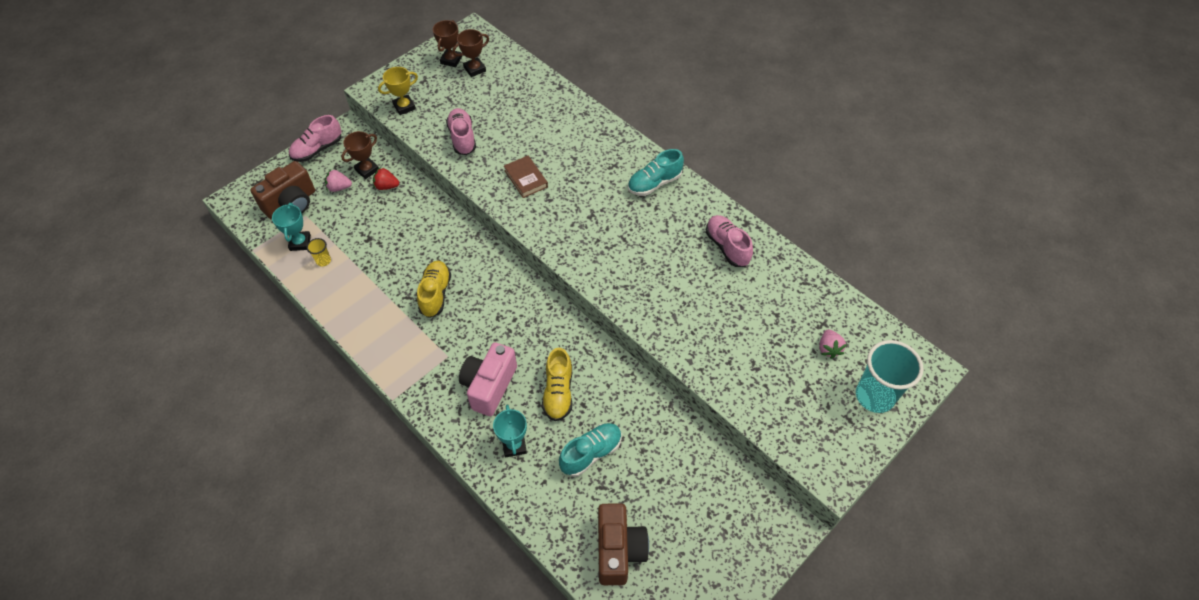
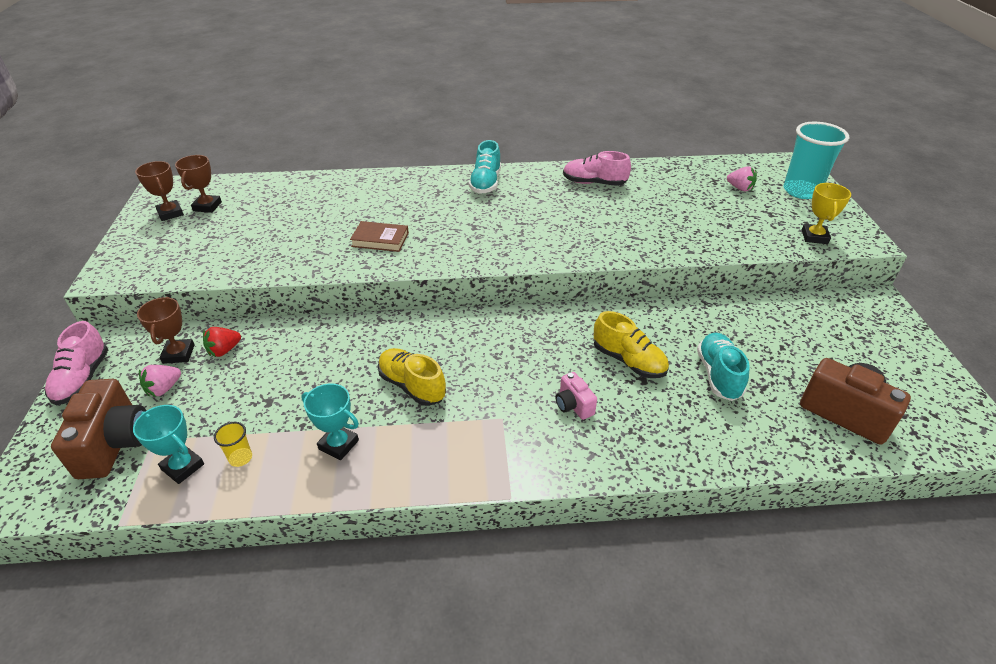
camera: 50 degrees left, 15 degrees down
yellow trophy [378,67,418,115] -> yellow trophy moved to [802,183,851,244]
pink shoe [446,108,476,155] -> none
pink camera [459,343,517,416] -> pink camera [556,372,597,420], size x0.52
turquoise trophy [493,405,527,457] -> turquoise trophy moved to [301,383,359,460]

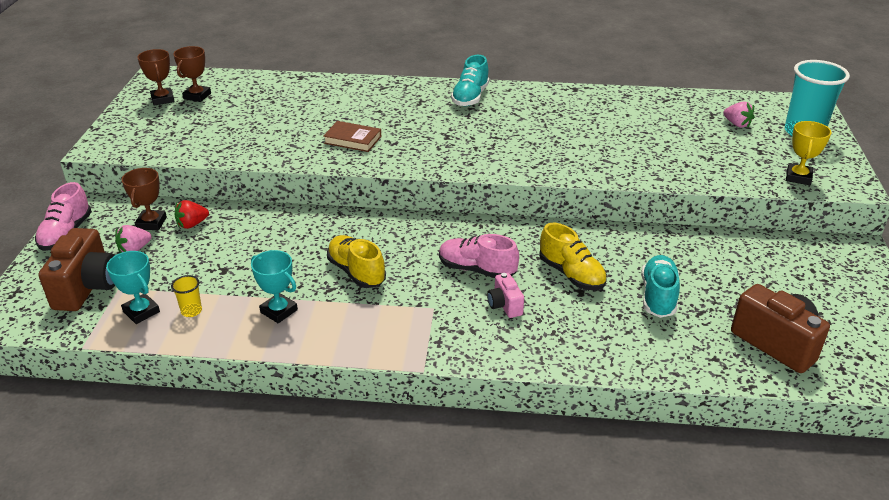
camera: 10 degrees right, 5 degrees down
pink shoe [563,151,631,186] -> pink shoe moved to [439,234,519,278]

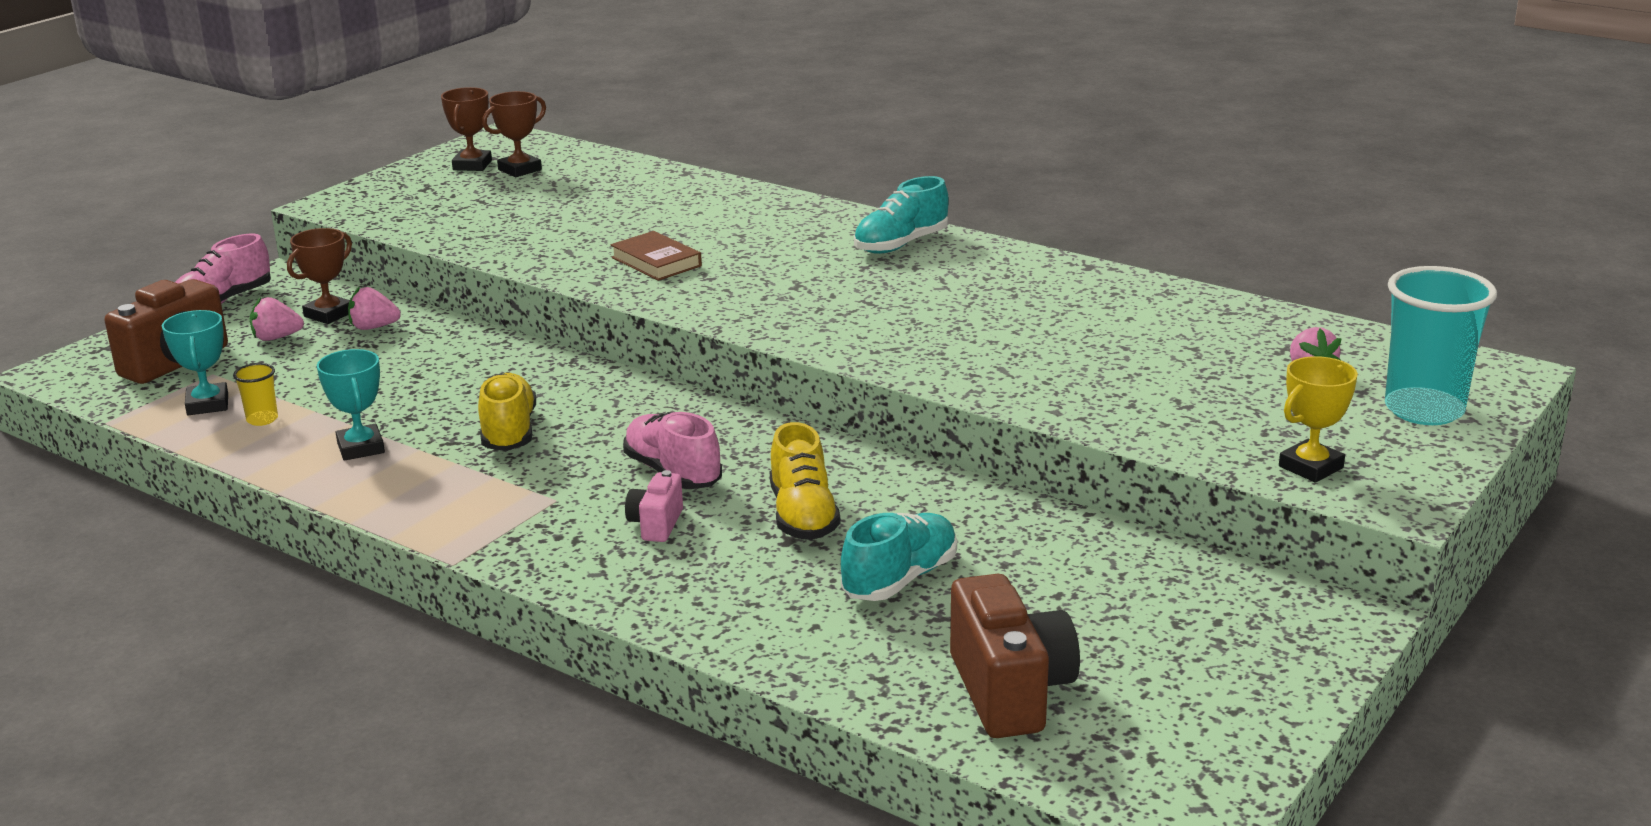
camera: 30 degrees right, 10 degrees down
red strawberry [175,200,209,229] -> pink strawberry [348,286,401,330]

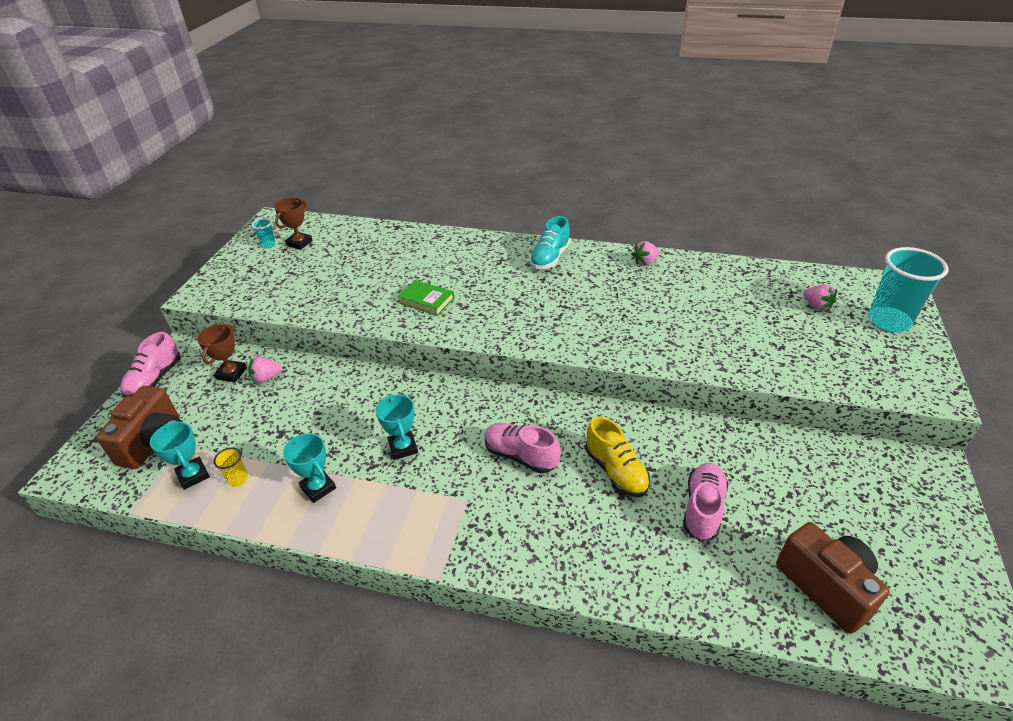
camera: 20 degrees left, 15 degrees up
pink strawberry [250,297,304,341] -> pink strawberry moved to [632,241,660,266]
brown trophy [441,87,492,171] -> turquoise cup [252,218,276,249]
yellow shoe [478,373,536,451] -> turquoise trophy [375,394,418,460]
brown book [611,231,702,281] -> green book [397,280,454,316]
pink camera [625,470,683,542] -> none
turquoise shoe [841,513,957,601] -> pink shoe [683,463,729,541]
yellow trophy [1279,356,1358,483] -> none

